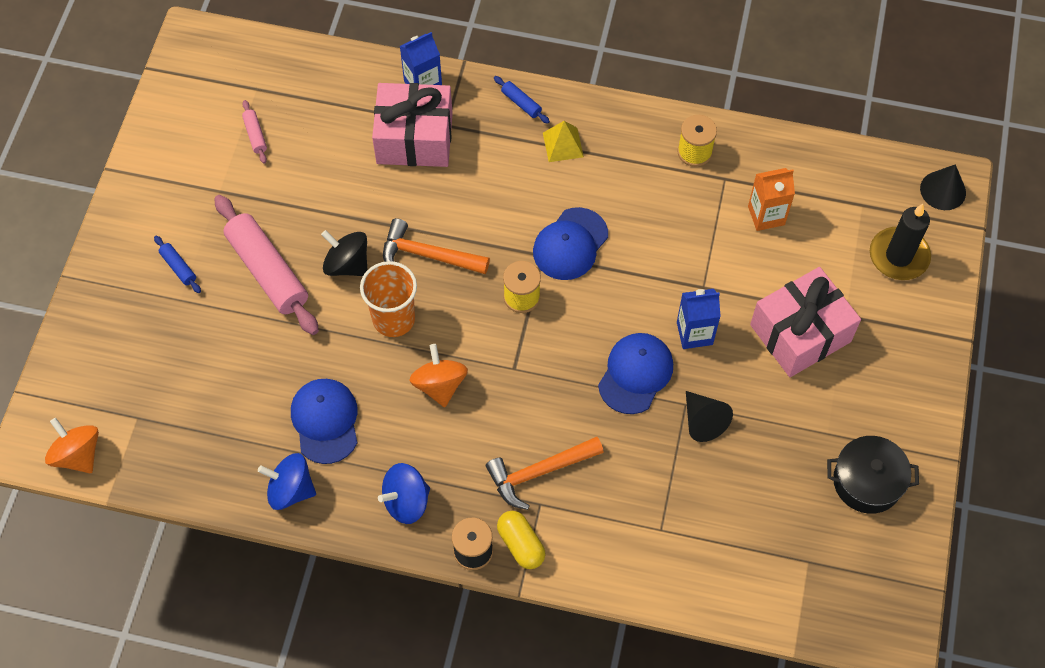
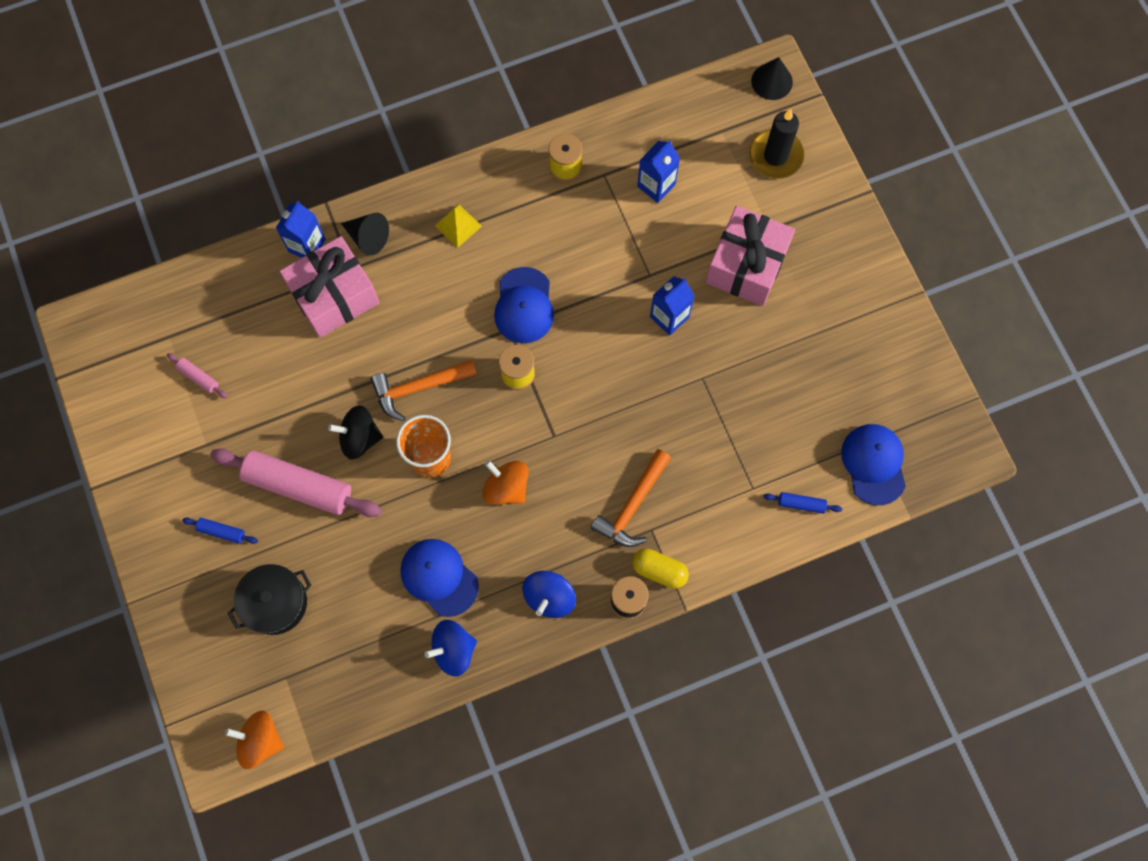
camera: 35 degrees left, 10 degrees up
blue rolling pin [494,76,550,124] -> blue rolling pin moved to [763,492,842,514]
blue cap [598,333,673,414] -> blue cap moved to [841,424,906,505]
black cone [686,391,733,442] -> black cone moved to [341,213,389,255]
orange carton [748,168,795,231] -> blue carton [637,140,680,203]
black pot [827,436,919,514] -> black pot moved to [228,564,312,635]

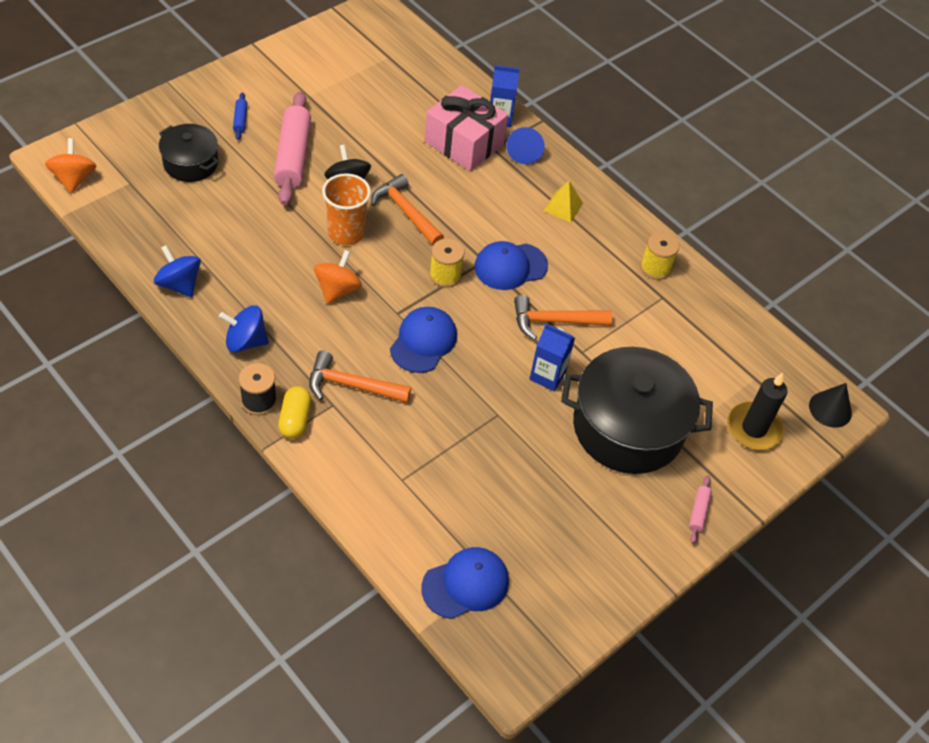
camera: 65 degrees right, 20 degrees down
pink rolling pin [167,353,227,398] -> pink rolling pin moved to [689,476,712,544]
black cone [341,213,389,255] -> blue cone [506,127,545,164]
blue cap [400,539,479,617] -> blue cap moved to [390,307,457,373]
blue carton [637,140,680,203] -> none
pink gift [706,206,795,306] -> black pot [561,347,713,474]
blue rolling pin [763,492,842,514] -> none
none -> orange hammer [514,295,612,340]

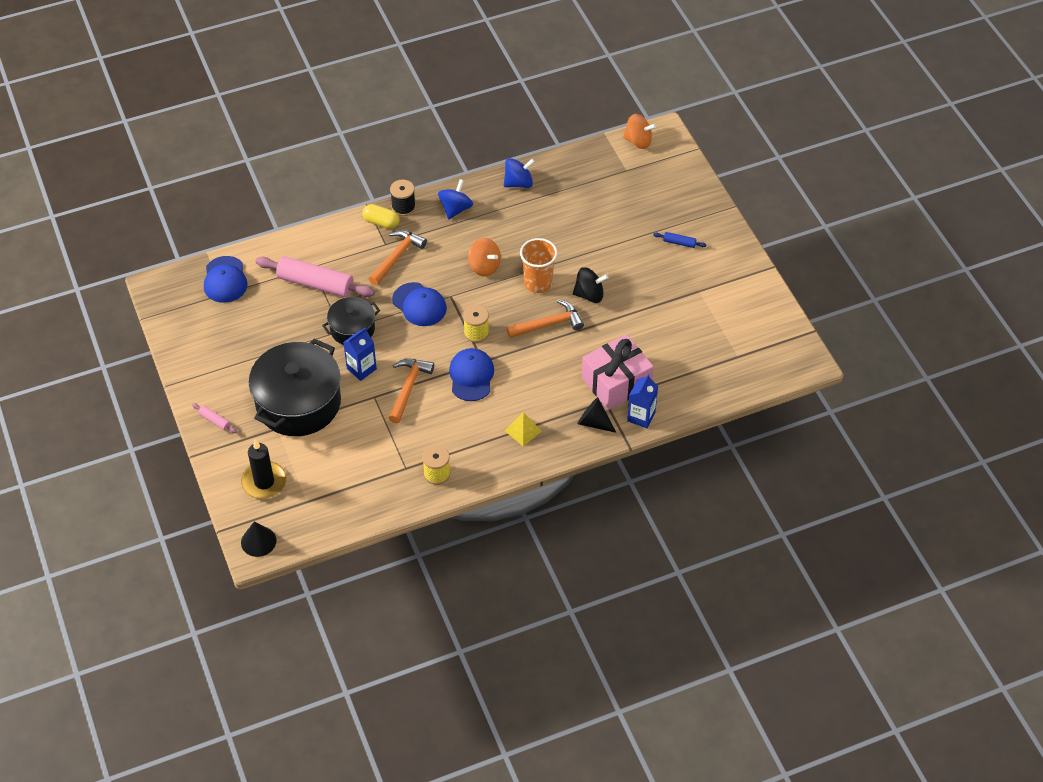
camera: 115 degrees right, 0 degrees up
black pot [159,124,219,182] -> black pot moved to [322,297,380,345]
pink rolling pin [274,91,311,205] -> pink rolling pin moved to [256,256,375,297]
blue cone [506,127,545,164] -> black cone [577,397,617,433]

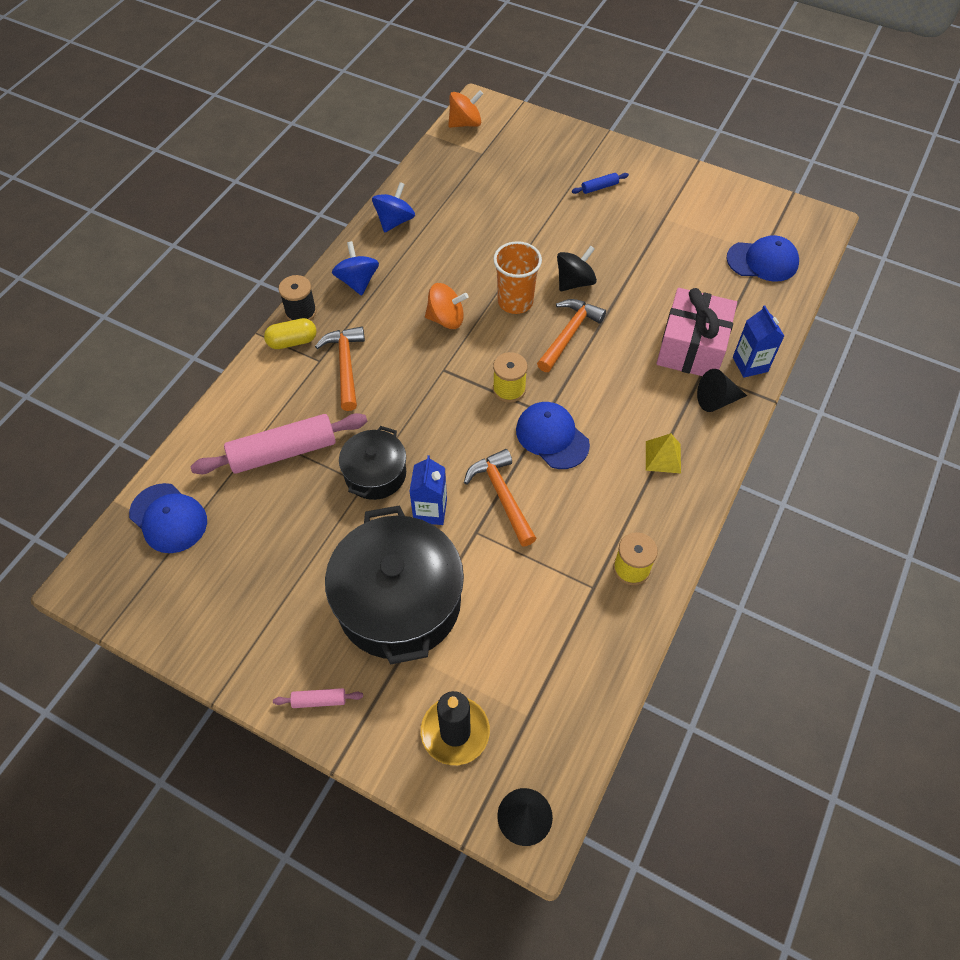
camera: 40 degrees left, 5 degrees up
blue cap [392,282,447,326] -> blue cap moved to [726,235,799,282]

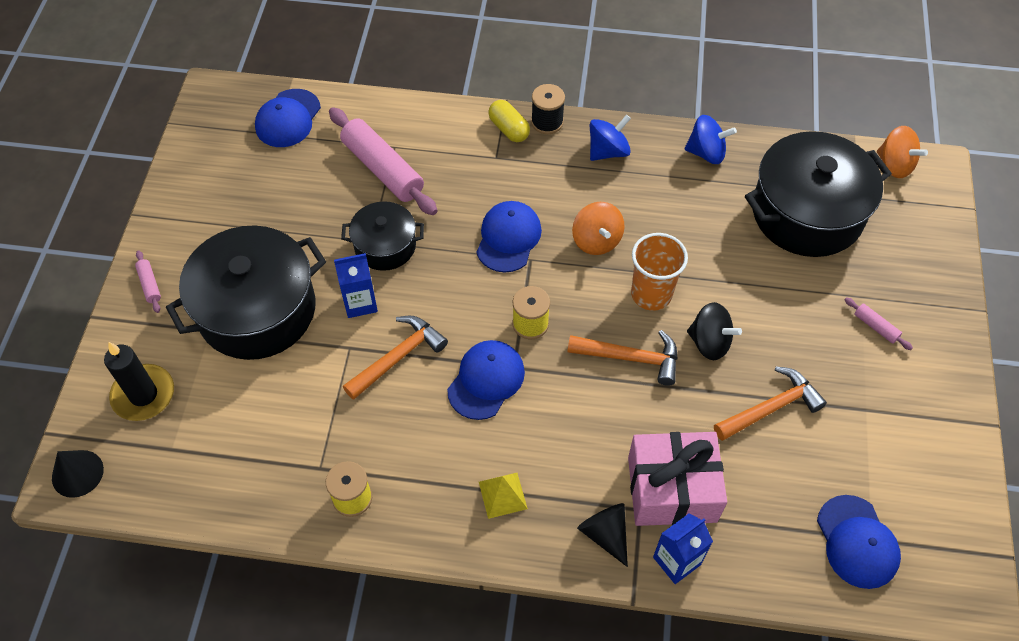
camera: 70 degrees right, 0 degrees up
orange hammer [315,327,365,411] -> orange hammer moved to [714,366,827,441]
blue rolling pin [572,173,629,194] -> pink rolling pin [844,297,913,350]
none -> blue cap [476,201,542,272]
none -> black pot [745,131,892,257]

